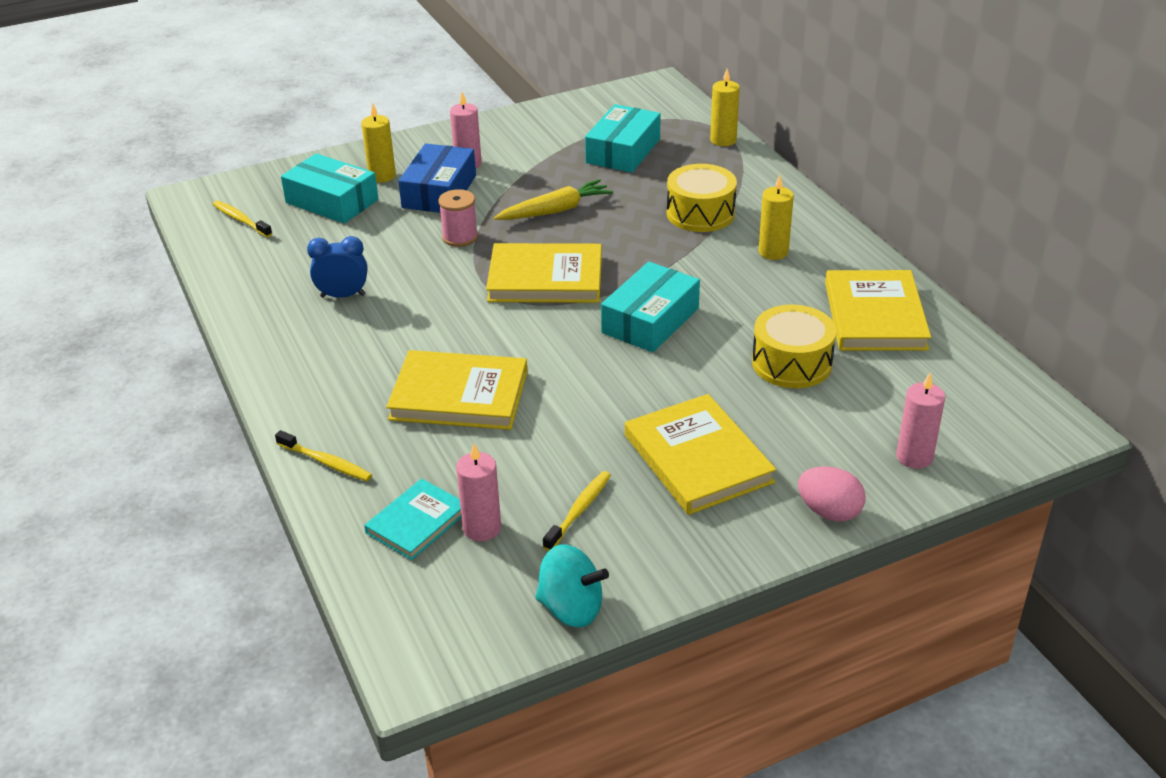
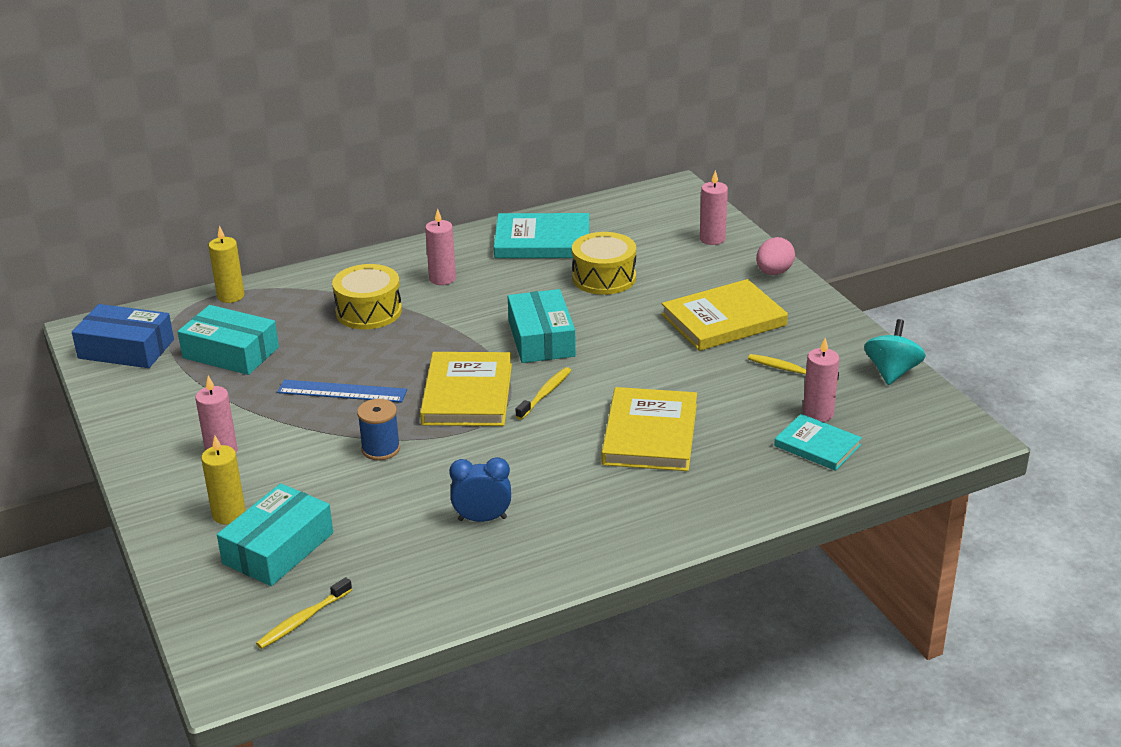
camera: 90 degrees left, 5 degrees down
yellow toothbrush [275,430,372,481] -> yellow toothbrush moved to [516,367,571,420]
blue clock [307,236,367,298] -> blue clock turned 90 degrees clockwise [449,457,511,522]
blue box [398,143,476,213] -> blue box moved to [72,304,174,368]
pink spool [438,189,478,247] -> blue spool [357,399,400,460]
yellow carrot [494,179,613,220] -> blue ruler [277,380,407,402]
turquoise box [601,262,700,352] -> turquoise box turned 45 degrees clockwise [508,289,576,363]
yellow candle [759,175,794,260] -> pink candle [425,209,456,285]
yellow book [825,270,931,351] -> turquoise book [494,213,589,258]

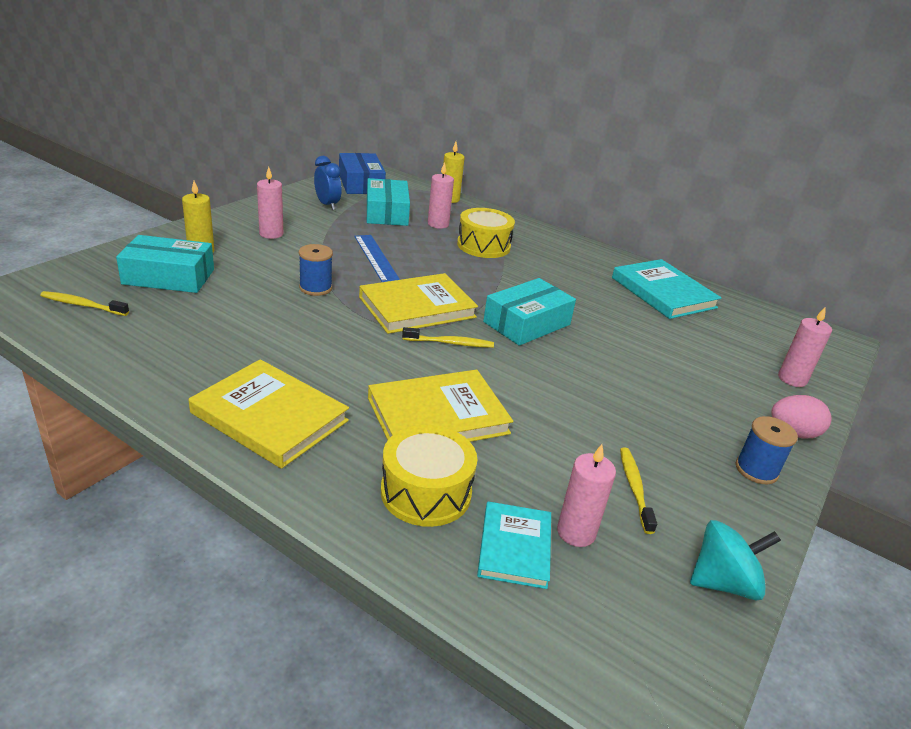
camera: 55 degrees right, 0 degrees up
pink candle [425,209,456,285] -> pink candle moved to [428,162,454,229]
blue clock [449,457,511,522] -> blue clock moved to [314,156,342,210]
yellow drum [572,232,636,295] -> yellow drum moved to [381,425,477,527]
yellow book [661,279,788,351] -> yellow book moved to [189,359,349,469]
none -> blue spool [736,416,798,484]

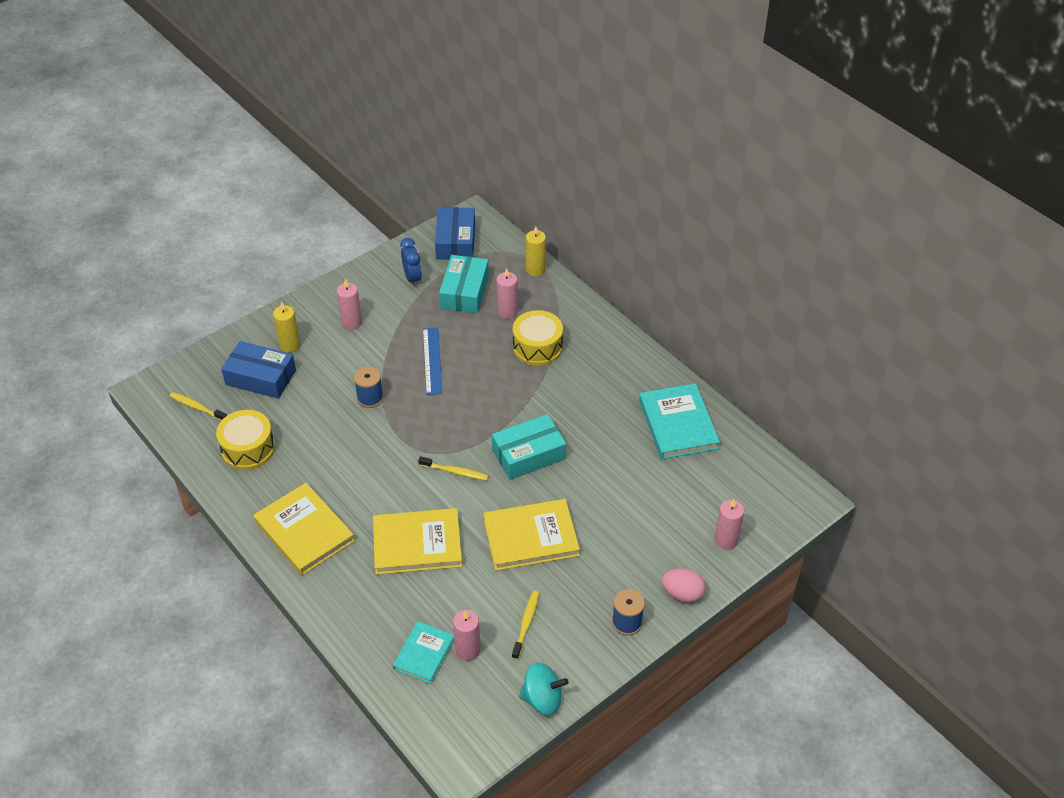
camera: 20 degrees right, 15 degrees up
turquoise box [116,235,214,293] -> blue box [221,341,296,399]
yellow book [359,273,478,334] -> yellow book moved to [483,499,580,571]
yellow drum [381,425,477,527] -> yellow drum moved to [216,410,275,470]

